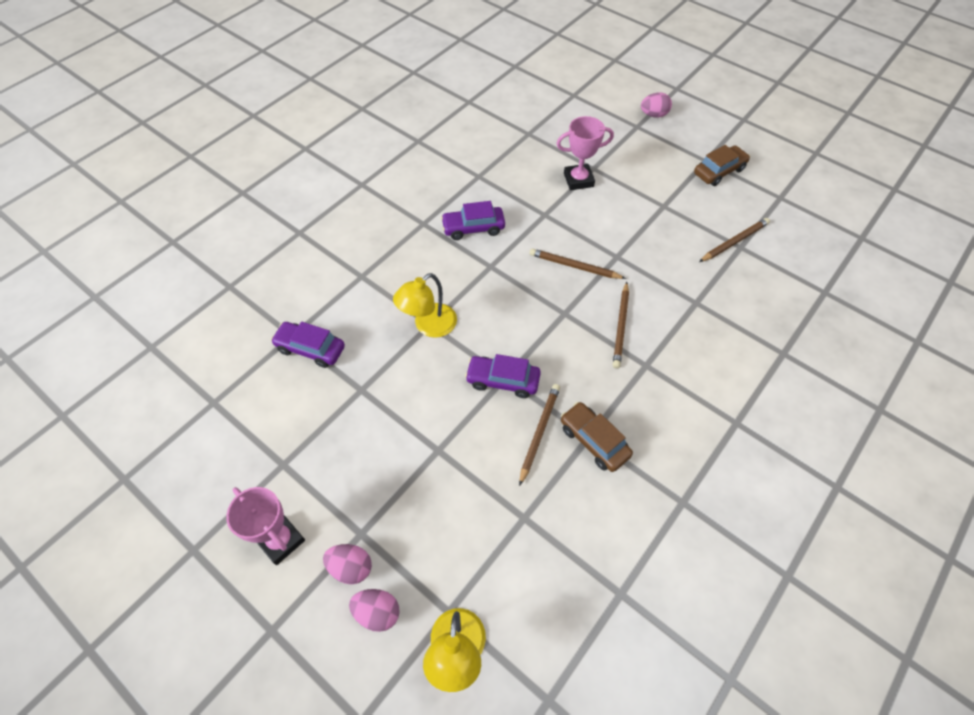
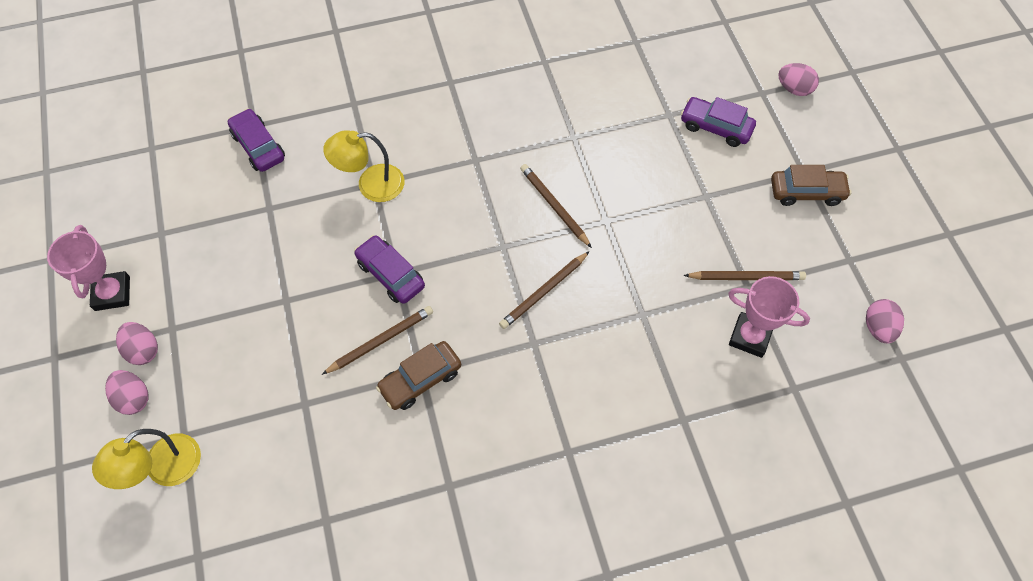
camera: 35 degrees right, 5 degrees up
purple car [441,201,505,240] -> purple car moved to [681,97,756,147]
pink trophy [556,116,614,190] -> pink trophy moved to [728,276,810,358]
brown car [561,402,633,472] -> brown car turned 120 degrees counterclockwise [376,341,461,410]
none -> pink egg [866,299,904,343]

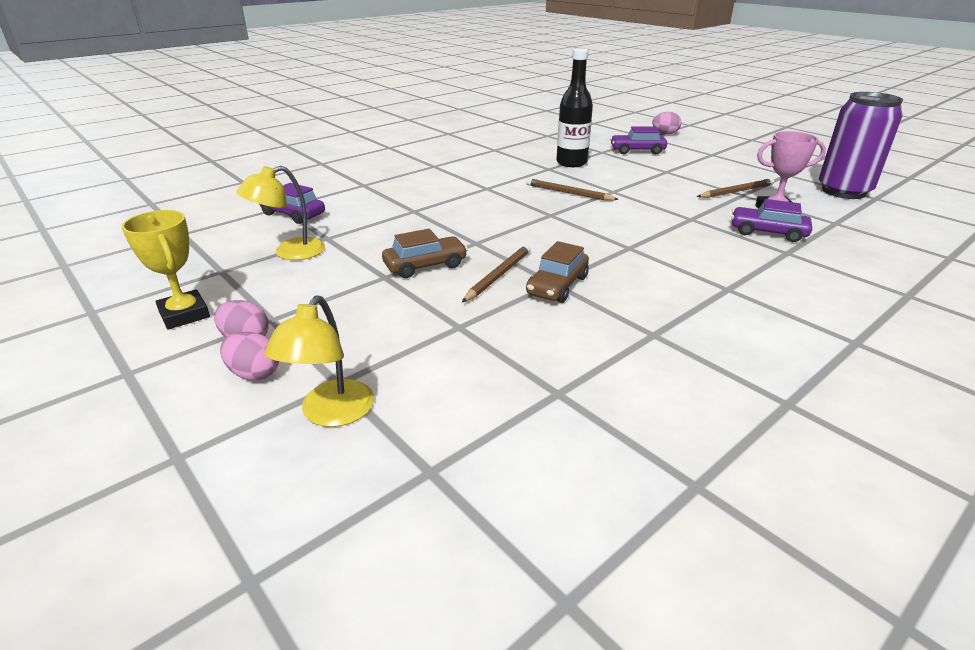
camera: 25 degrees left, 30 degrees down
pink trophy [47,225,130,311] -> yellow trophy [122,210,210,329]
yellow lamp [323,130,404,202] -> yellow lamp moved to [236,166,325,260]
purple car [354,235,425,304] -> purple car moved to [731,199,812,242]
brown pencil [499,251,590,329] -> none
brown car [771,165,851,206] -> brown car moved to [382,229,468,278]
pink egg [866,299,904,343] -> purple can [819,92,903,199]
none -> black bottle [556,48,593,167]

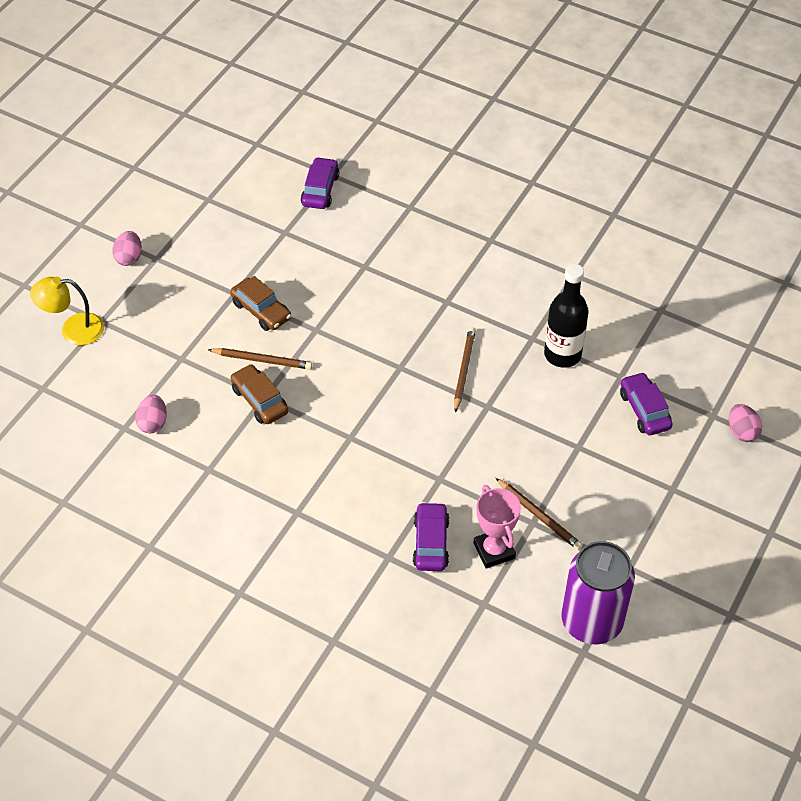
camera: 70 degrees right, 20 degrees up
yellow trophy [122,210,210,329] -> none
pink egg [220,332,279,381] -> pink egg moved to [135,395,167,433]
yellow lamp [236,166,325,260] -> none
brown car [526,241,589,303] -> brown car turned 45 degrees clockwise [231,364,288,424]

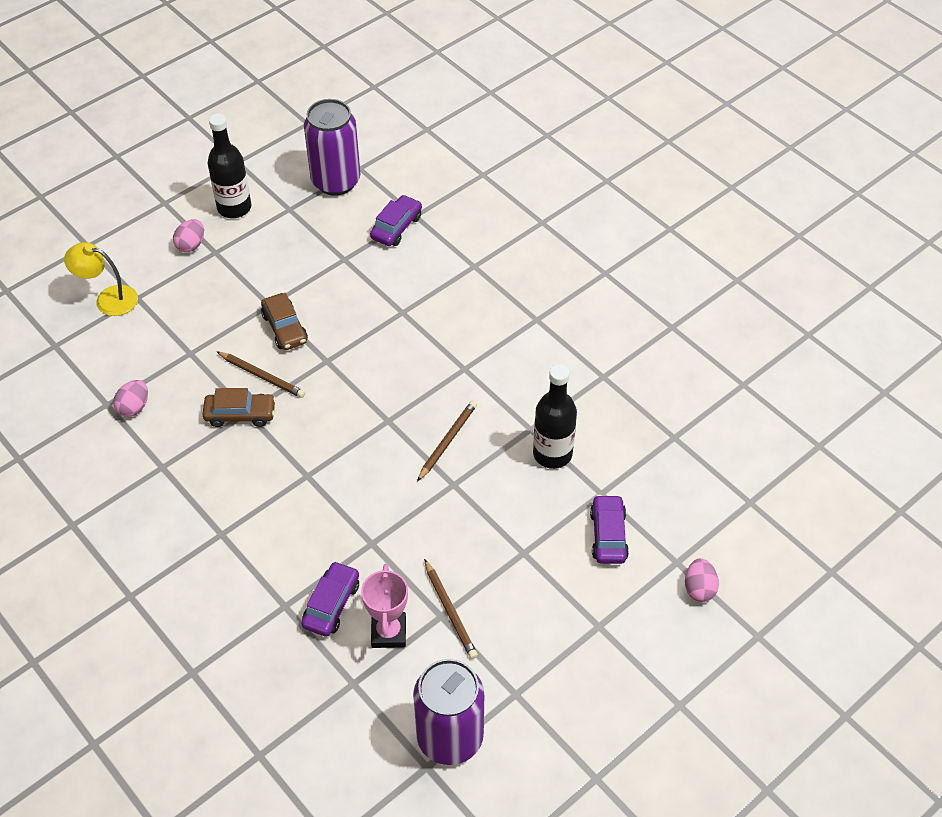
camera: 20 degrees right, 0 degrees up
brown car [231,364,288,424] -> brown car turned 105 degrees clockwise [202,388,276,427]
none -> black bottle [208,114,251,218]
none -> purple can [304,99,360,196]

